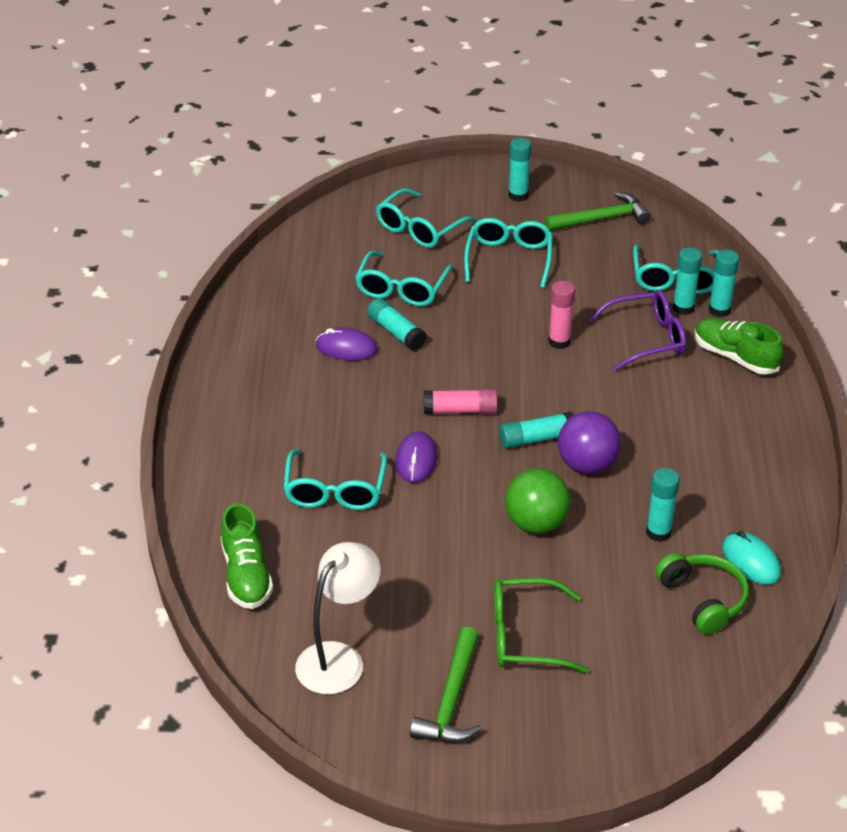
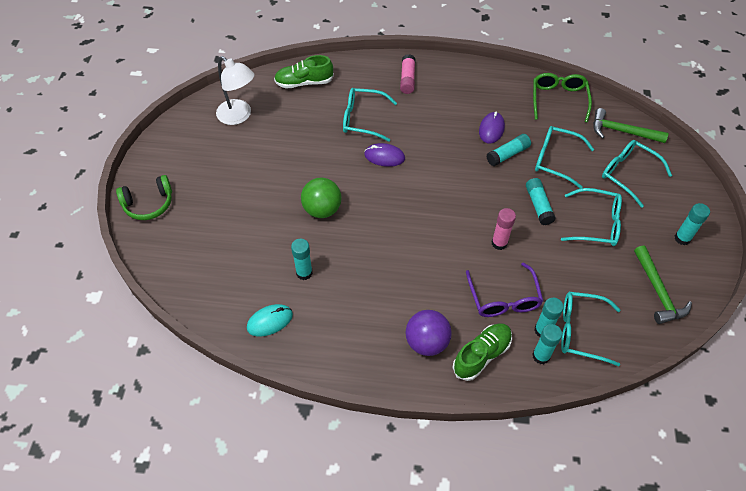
camera: 95 degrees right, 15 degrees up
green hammer [410,627,482,743] -> green hammer moved to [593,108,669,143]
pink glue stick [424,389,498,414] -> pink glue stick moved to [400,54,416,94]
green glasses [494,578,589,673] -> green glasses moved to [533,73,592,123]
turquoise glue stick [499,412,574,449] -> turquoise glue stick moved to [526,178,556,225]
purple ball [558,411,621,474] -> purple ball moved to [405,310,452,356]
green headphones [655,553,749,635] -> green headphones moved to [116,175,172,220]

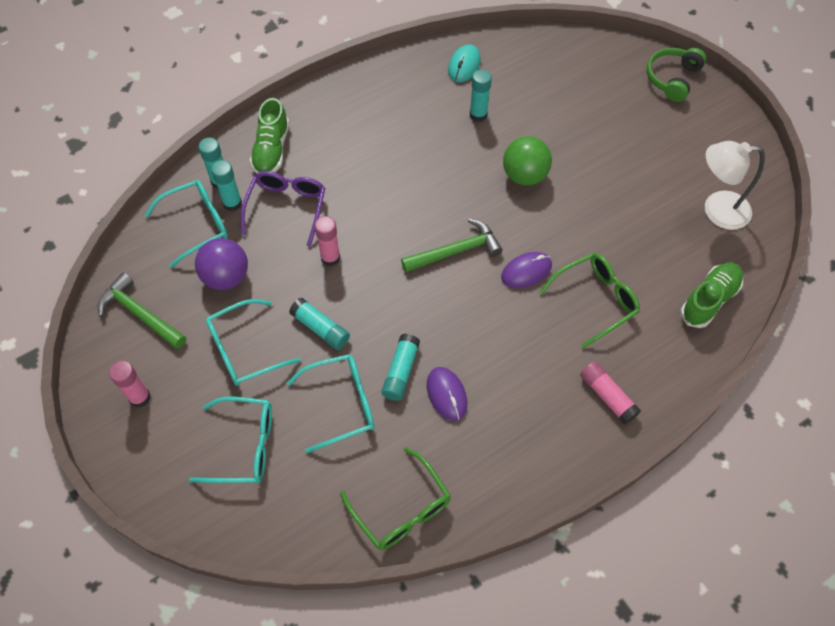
camera: 140 degrees right, 5 degrees up
turquoise glasses [343,88,397,142] -> green glasses [540,253,640,348]
purple ball [405,310,452,356] -> purple ball moved to [195,238,248,290]
purple glasses [466,262,543,317] -> purple glasses turned 60 degrees clockwise [241,171,325,247]
green hammer [593,108,669,143] -> green hammer moved to [401,219,502,272]
turquoise glue stick [675,203,710,245] -> pink glue stick [109,361,151,407]

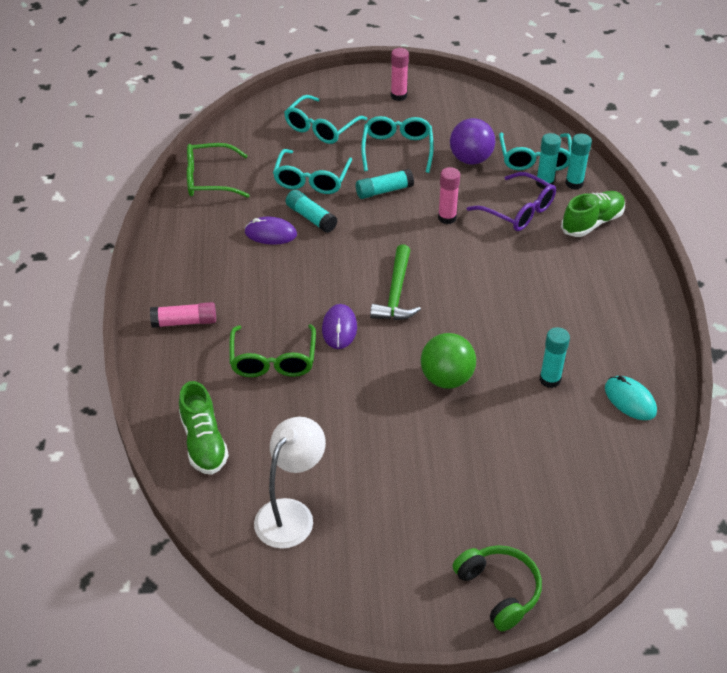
camera: 120 degrees right, 15 degrees down
green hammer [98,272,186,349] -> none
green shoe [250,98,289,174] -> green shoe turned 105 degrees clockwise [561,191,625,237]

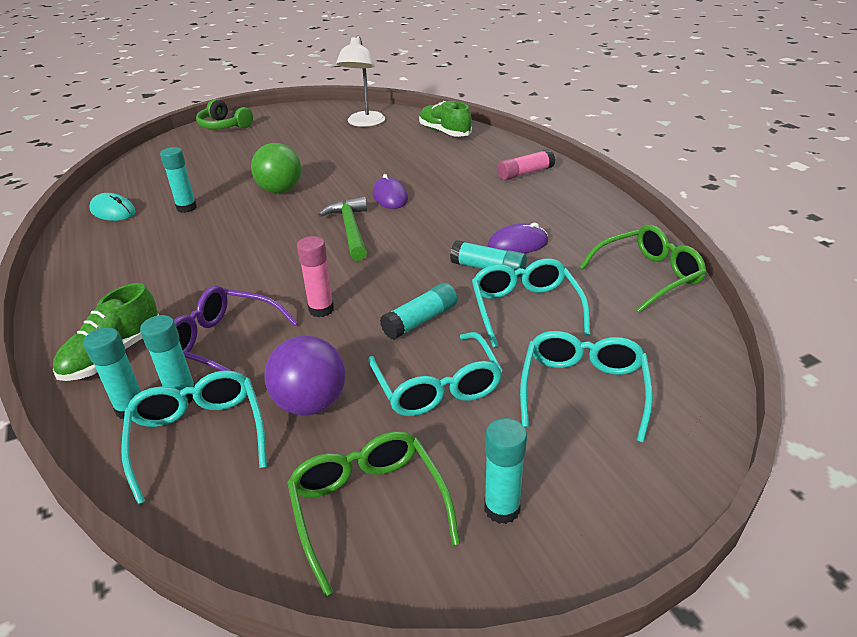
camera: 160 degrees right, 10 degrees down
green glasses [229,324,316,377] -> green glasses moved to [287,431,460,596]
pink glue stick [391,48,409,101] -> turquoise glue stick [484,418,527,524]

